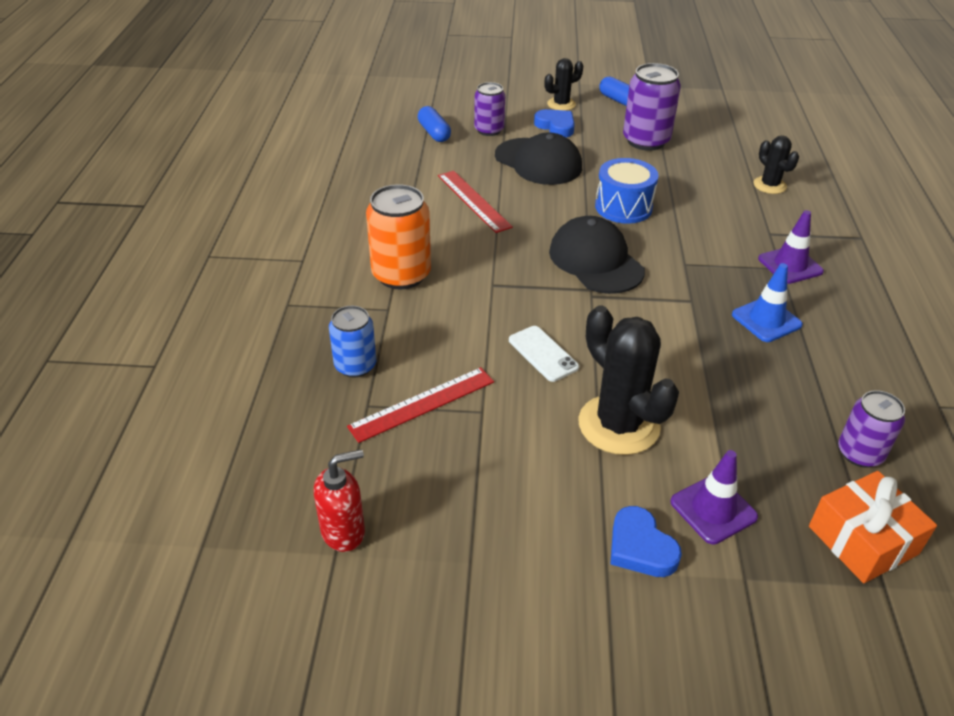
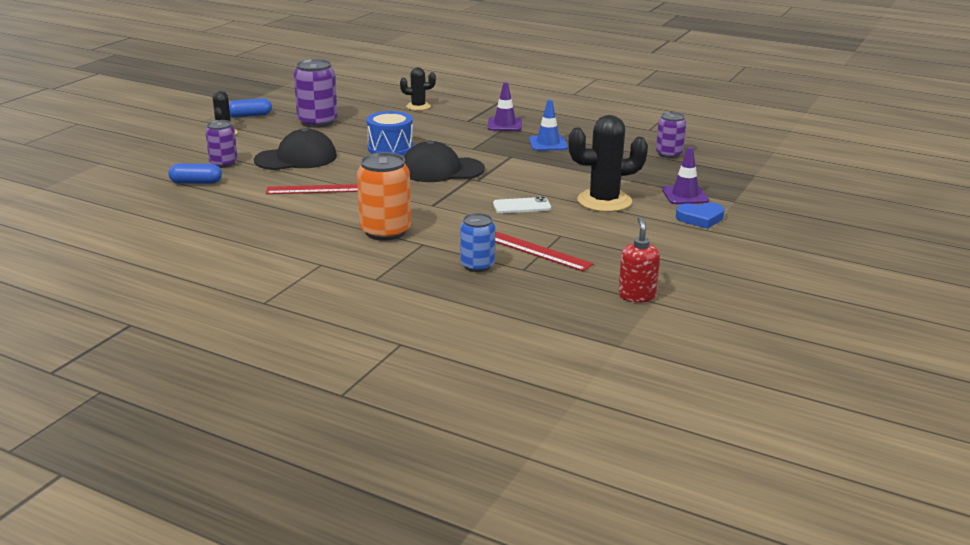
camera: 65 degrees left, 15 degrees down
red ruler [347,367,494,443] -> red ruler turned 45 degrees counterclockwise [495,232,593,271]
blue heart [534,109,575,137] -> none
orange gift [809,471,937,583] -> none

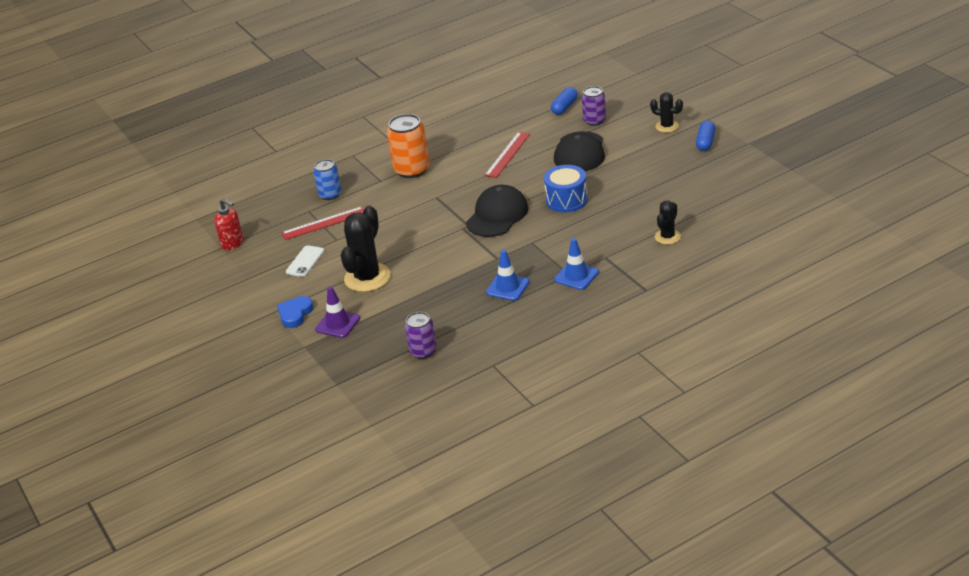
camera: 125 degrees right, 10 degrees up
purple can [294,59,338,128] -> none
purple traffic cone [488,82,522,131] -> blue traffic cone [554,238,599,290]
white phone [493,197,551,213] -> white phone moved to [286,245,324,277]

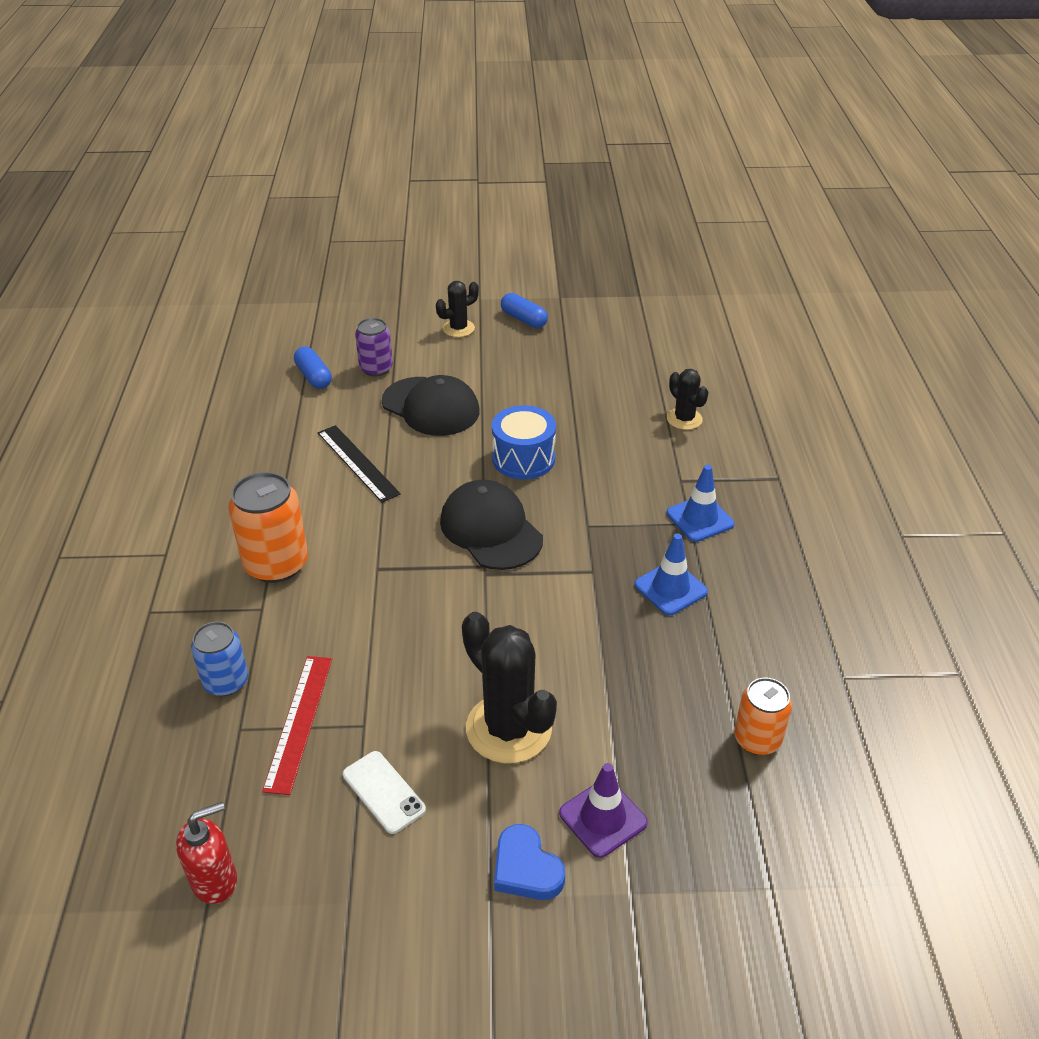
camera: 65 degrees left, 5 degrees up
purple can [405,312,437,359] -> orange can [734,677,792,755]
red ruler [484,132,530,178] -> black ruler [318,425,401,503]

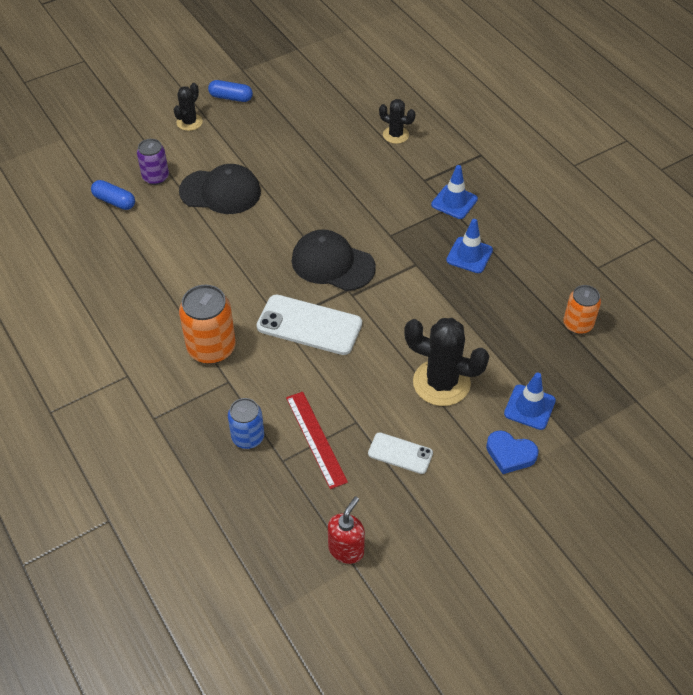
camera: 30 degrees left, 10 degrees up
black ruler [318,425,401,503] -> none
blue drum [492,405,556,480] -> none
purple traffic cone [559,763,648,858] -> blue traffic cone [504,373,556,430]
none -> white phone [256,295,362,355]

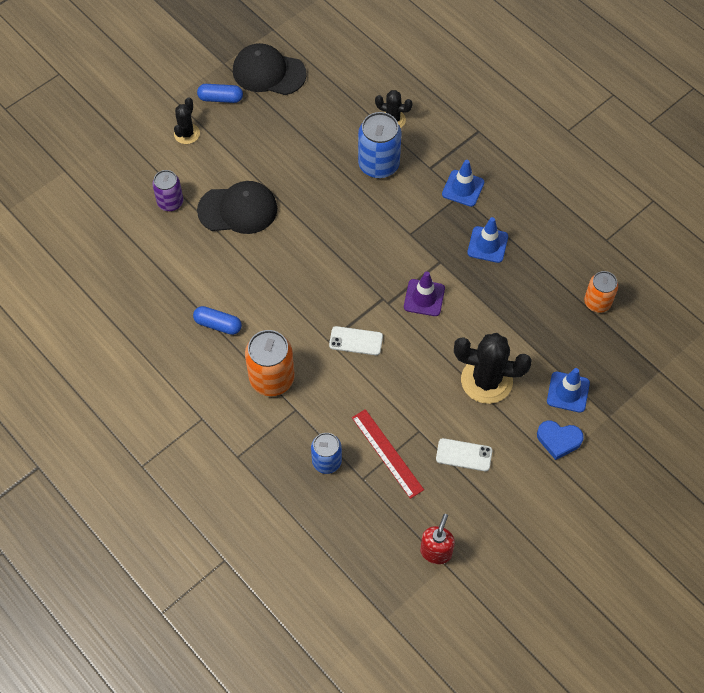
camera: 10 degrees left, 10 degrees up
blue capsule [91,180,135,210] -> blue capsule moved to [193,306,242,335]
white phone [256,295,362,355] -> white phone [329,326,383,355], size x0.56
black cap [292,229,376,291] -> black cap moved to [233,43,307,95]
none -> blue can [358,112,402,178]
none -> purple traffic cone [404,271,445,316]

